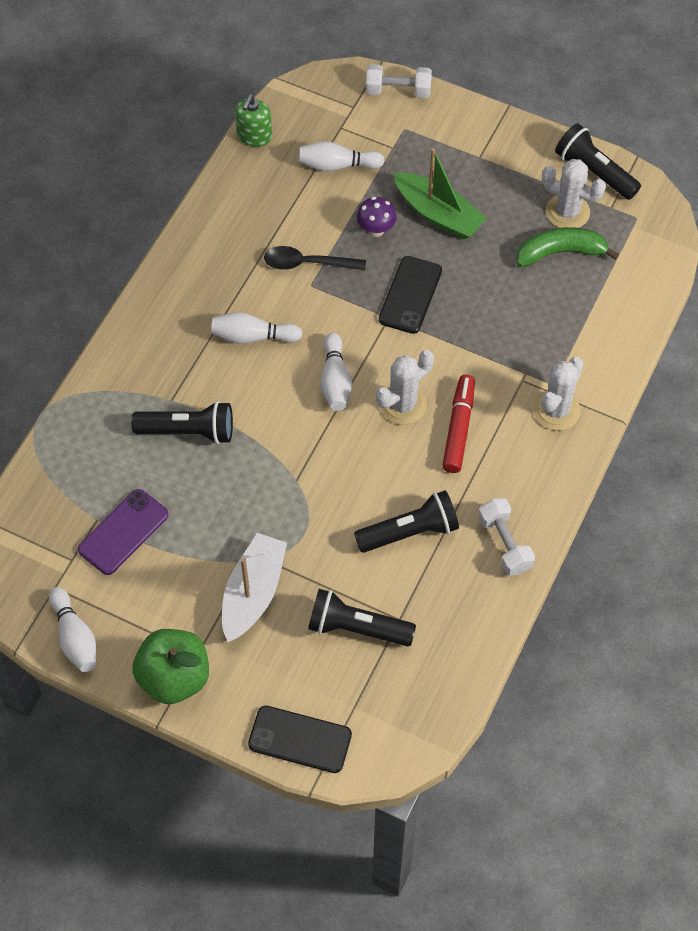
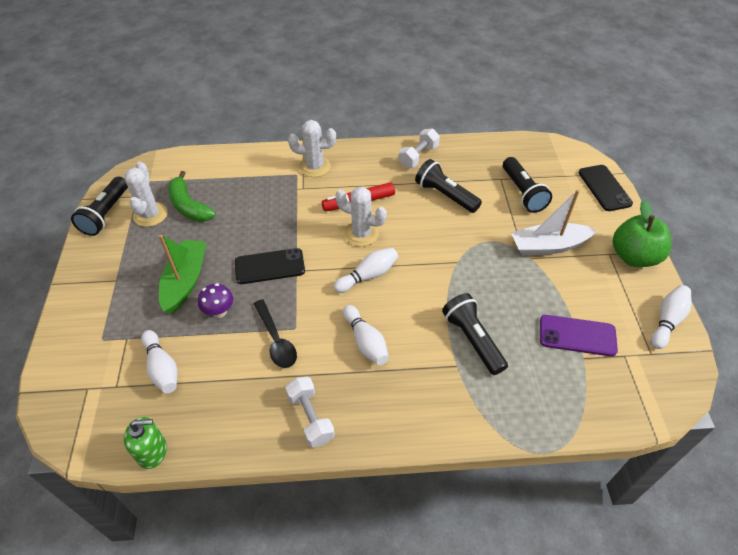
camera: 120 degrees left, 10 degrees down
white dumbbell [366,64,432,98] -> white dumbbell moved to [285,377,335,447]

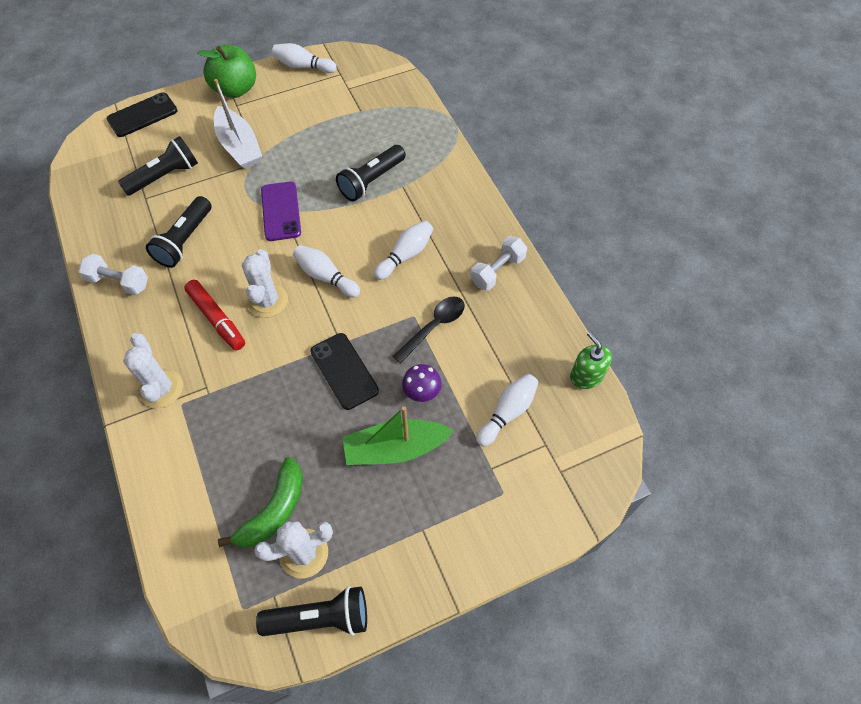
camera: 110 degrees left, 10 degrees up
purple phone [540,315,618,357] -> purple phone moved to [261,182,301,241]

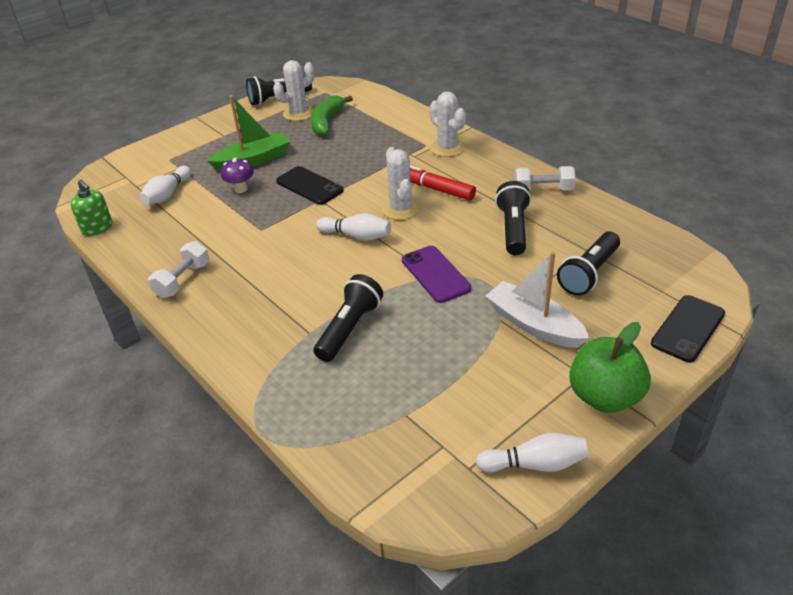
camera: 165 degrees right, 20 degrees down
white bowling pin [374,221,433,280] -> none
black spoon [393,296,465,363] -> none

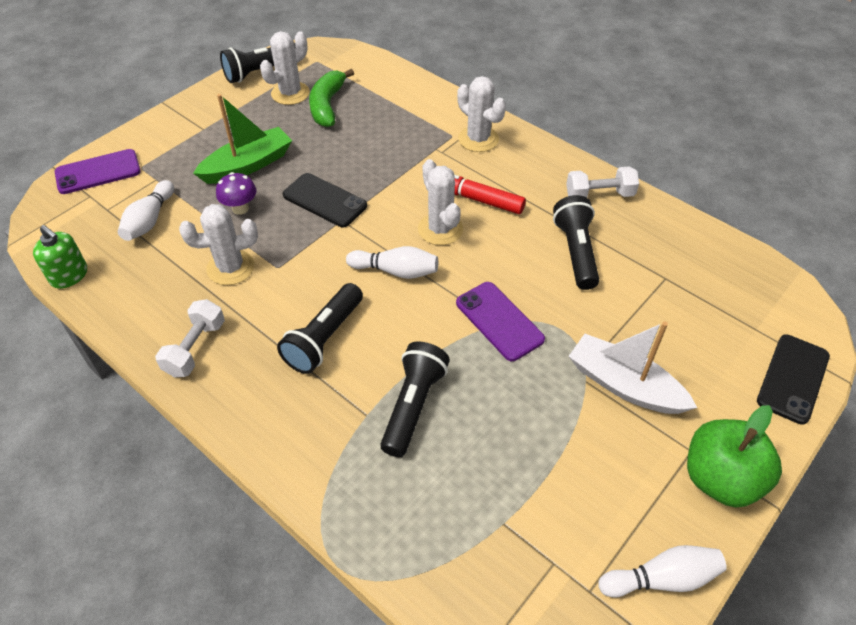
camera: 10 degrees left, 10 degrees up
black flashlight [557,232,620,296] -> black flashlight moved to [277,283,363,374]
none -> purple phone [55,149,141,194]
none -> white cactus [179,204,258,285]

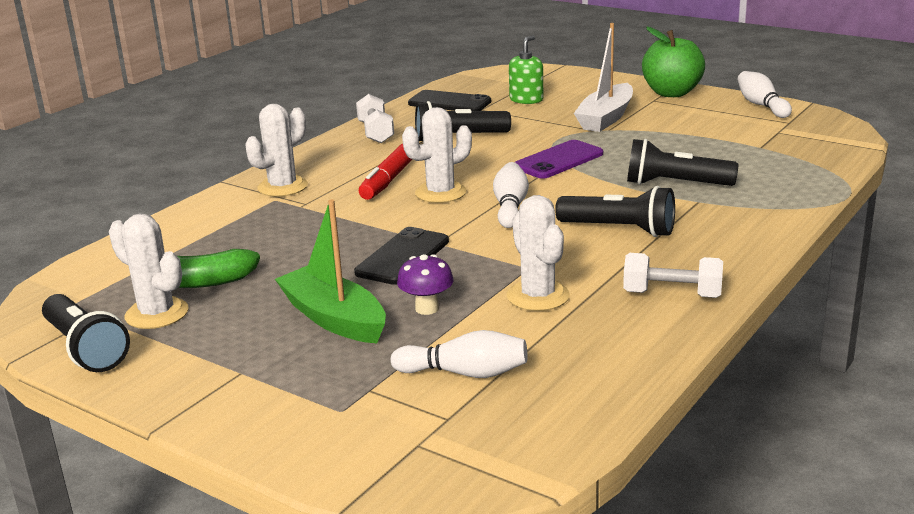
camera: 95 degrees left, 25 degrees down
green soap dispenser [33,225,87,289] -> green soap dispenser moved to [509,35,543,104]
purple phone [55,149,141,194] -> none
black phone [757,334,830,425] -> black phone moved to [408,90,491,111]

